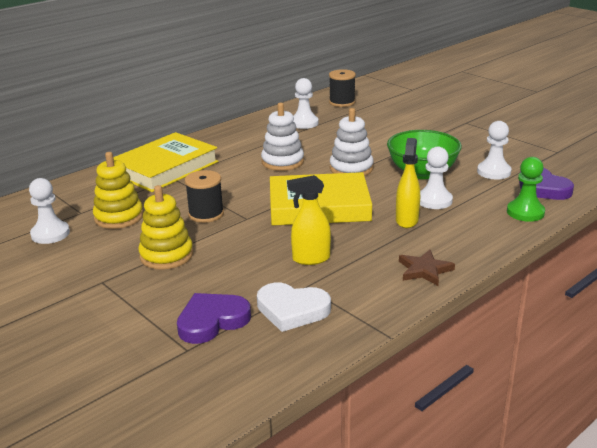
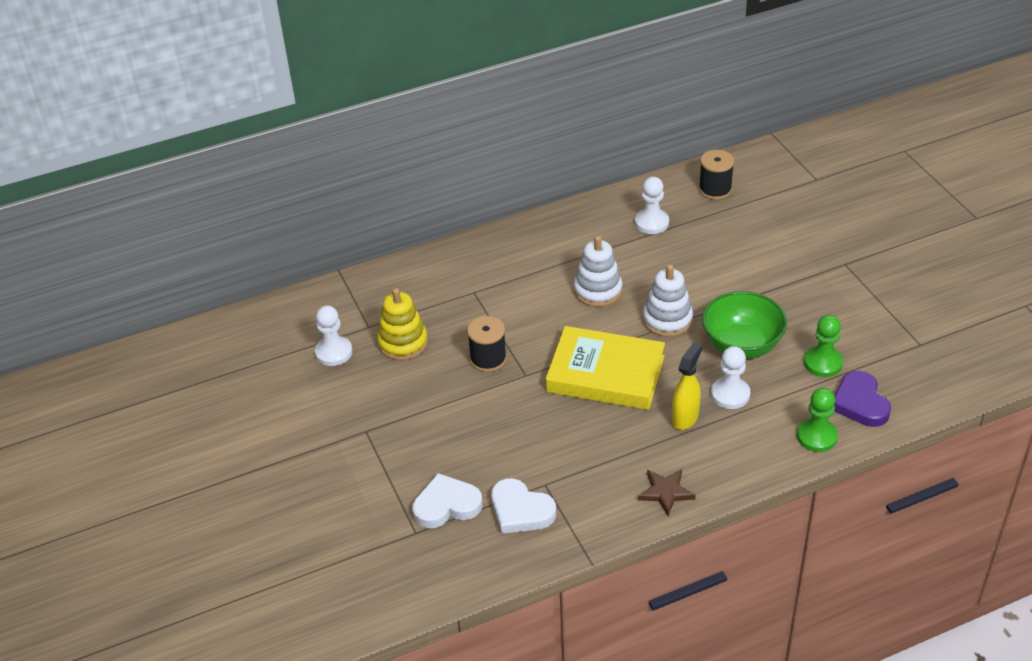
camera: 20 degrees right, 15 degrees up
yellow book [113,132,218,192] -> none
yellow stacking toy [138,185,193,270] -> none
purple heart [177,293,251,344] -> white heart [412,473,483,528]
yellow spray bottle [287,175,331,265] -> none
white pawn [477,121,511,180] -> green pawn [804,315,843,377]

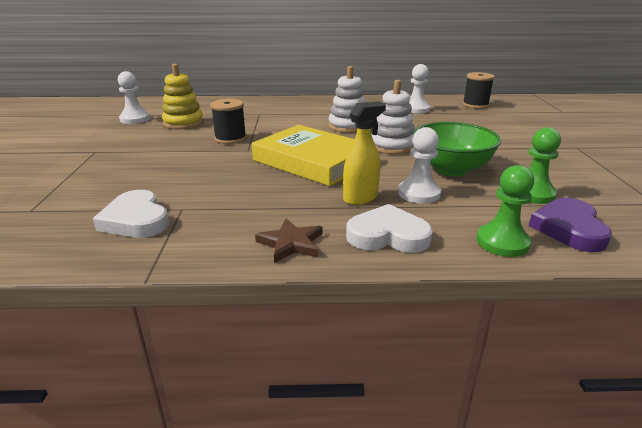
camera: 20 degrees right, 15 degrees down
white heart [412,473,483,528] -> white heart moved to [346,204,433,253]

